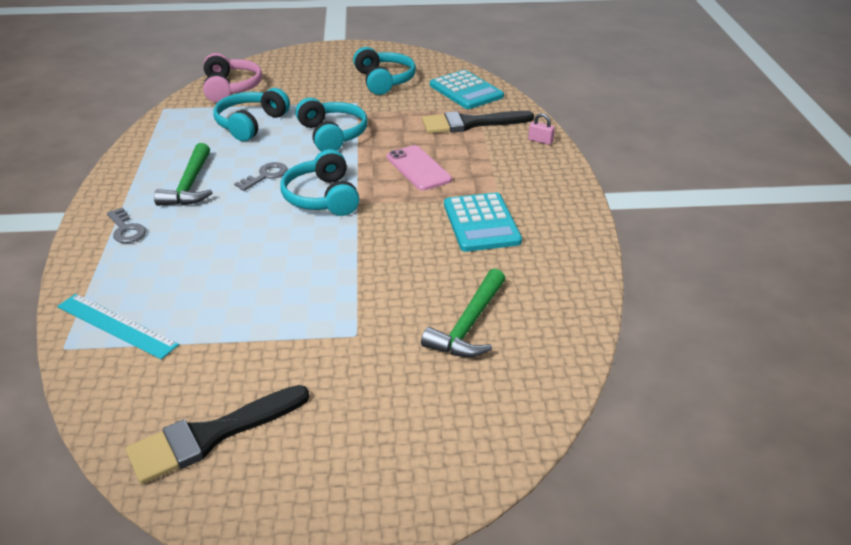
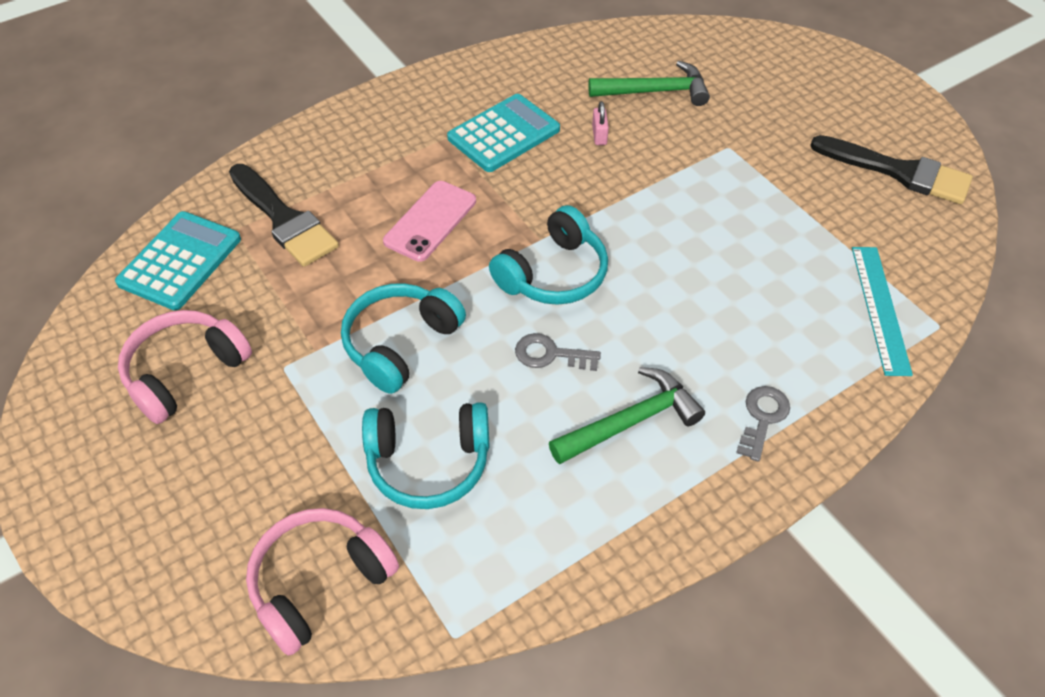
camera: 120 degrees left, 15 degrees up
turquoise headphones [353,47,416,95] -> pink headphones [118,310,252,424]
pink padlock [528,113,555,145] -> pink padlock moved to [592,101,609,145]

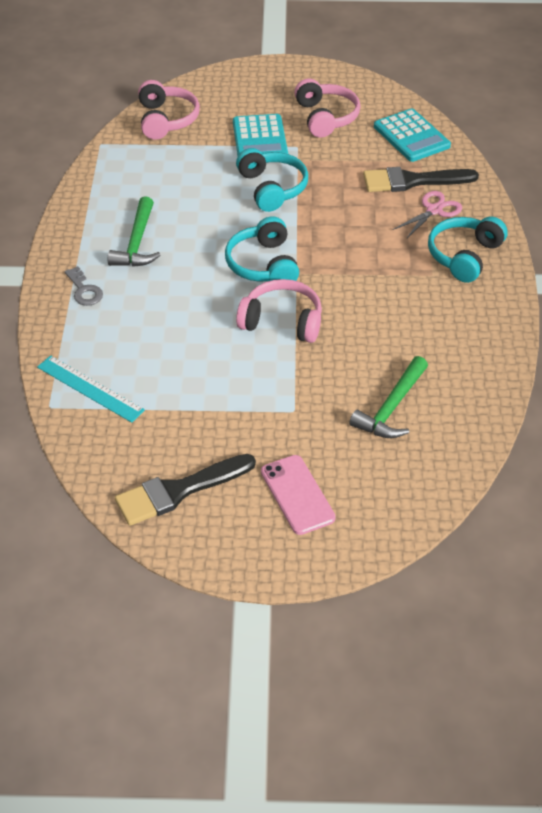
camera: 125 degrees right, 5 degrees down
turquoise headphones [362,402,490,509] -> turquoise headphones moved to [428,217,508,283]
pink phone [383,181,476,262] -> pink phone moved to [261,455,336,535]
turquoise calculator [447,94,560,172] -> turquoise calculator moved to [233,114,288,155]
grey key [515,333,601,371] -> none
pink padlock [592,101,609,145] -> none
none -> pink headphones [236,279,322,343]
none -> pink scissors [393,191,462,239]

